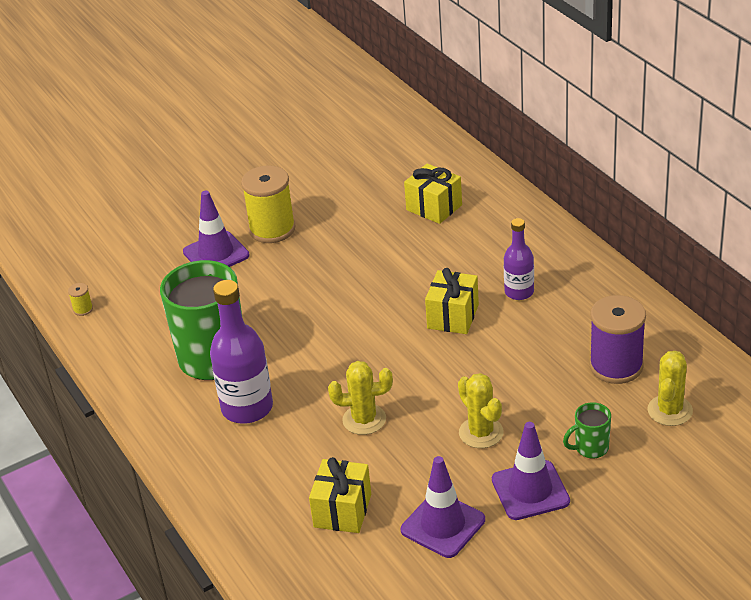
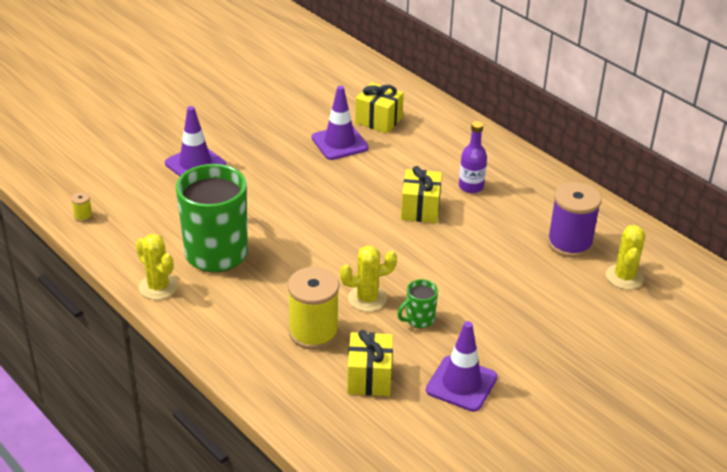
camera: 15 degrees left, 0 degrees up
purple bottle [210,280,273,424] -> none
yellow spool [241,165,295,243] -> yellow spool moved to [288,267,339,350]
yellow cactus [458,373,504,448] -> yellow cactus moved to [136,234,178,300]
purple traffic cone [492,422,570,520] -> purple traffic cone moved to [312,86,369,160]
green mug [563,402,611,459] -> green mug moved to [397,279,438,328]

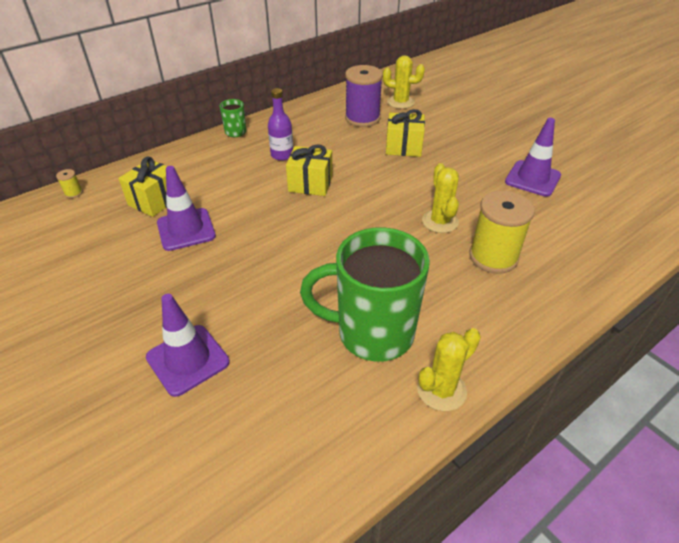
camera: 85 degrees left, 5 degrees up
yellow spool [71,192,93,222] -> yellow spool moved to [56,169,83,198]
yellow gift [347,330,393,396] -> yellow gift moved to [386,109,425,157]
green mug [397,279,438,328] -> green mug moved to [220,99,246,137]

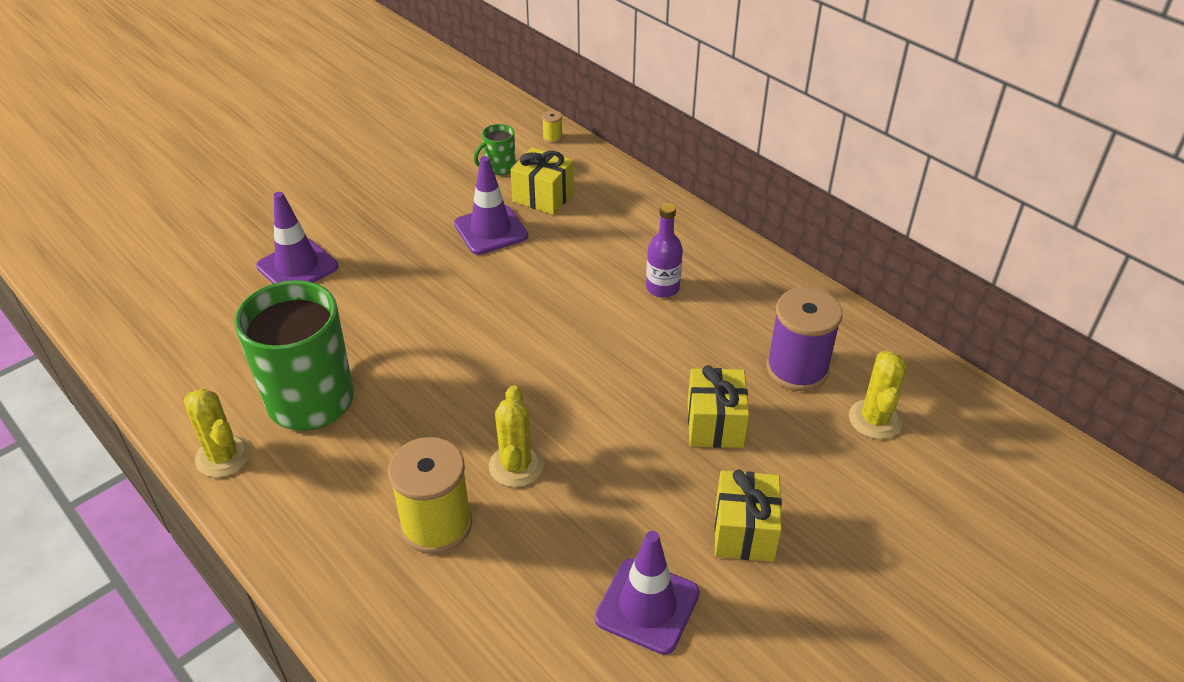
camera: 85 degrees right, 0 degrees up
green mug [220,99,246,137] -> green mug moved to [474,124,515,175]
yellow gift [286,144,332,196] -> yellow gift moved to [714,469,782,562]
yellow cactus [422,163,459,233] -> yellow cactus turned 75 degrees counterclockwise [489,385,544,487]

